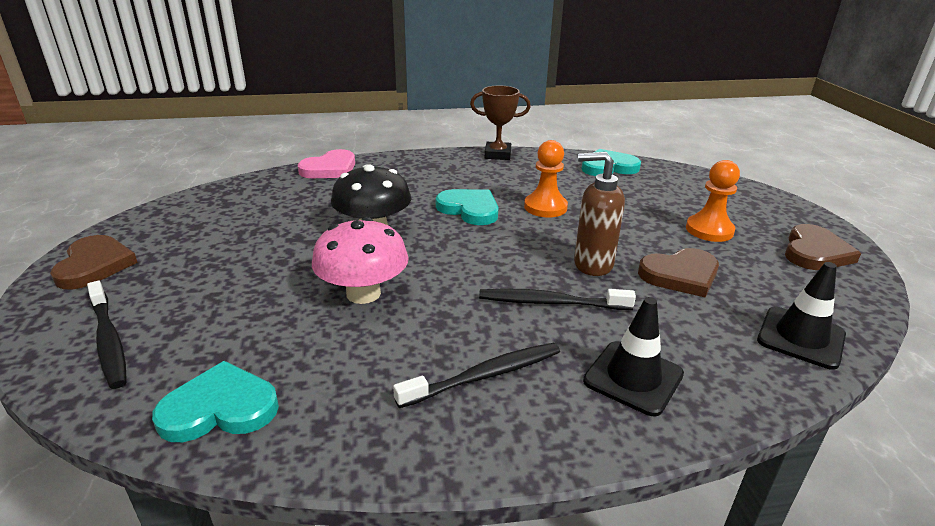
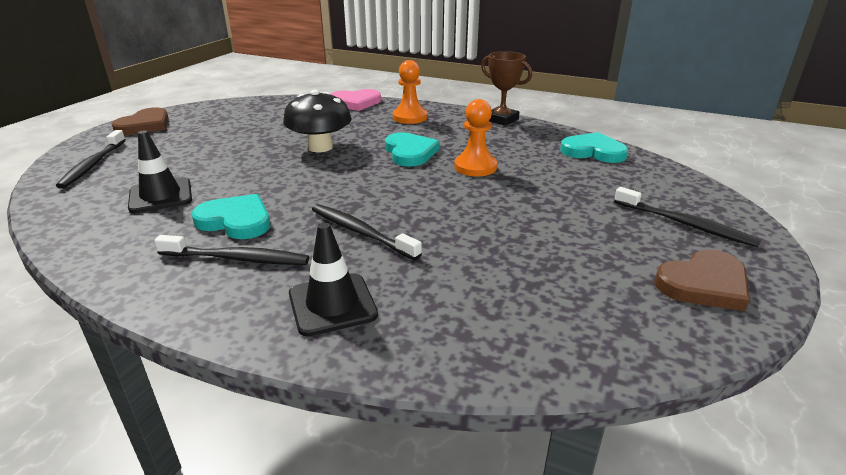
camera: 35 degrees right, 0 degrees up
turquoise heart [152,361,279,442] -> turquoise heart moved to [191,194,270,239]
pink mushroom [312,217,409,304] -> none
brown soap dispenser [574,152,625,276] -> none
brown heart [638,248,719,297] -> none
orange pawn [686,160,740,242] -> orange pawn moved to [393,60,427,124]
black traffic cone [757,262,846,370] -> black traffic cone moved to [128,131,192,213]
none -> black toothbrush [614,187,761,247]

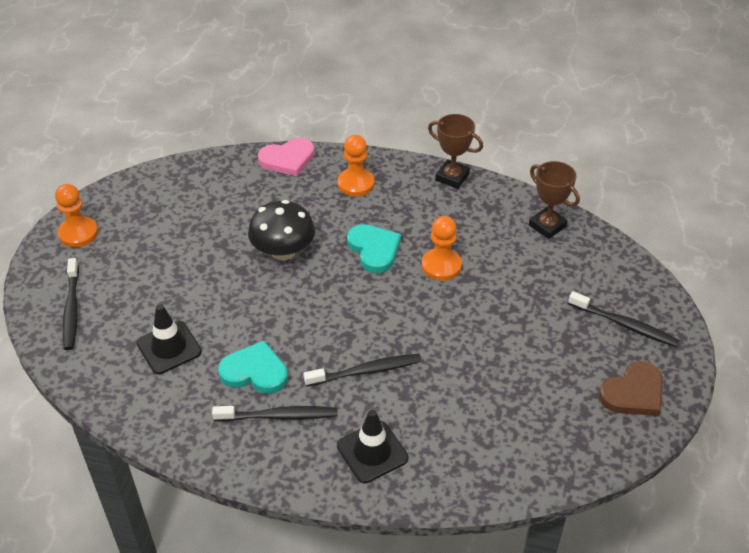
camera: 10 degrees left, 15 degrees up
brown heart [112,107,169,135] -> orange pawn [55,184,98,247]
black toothbrush [312,204,422,260] -> black toothbrush turned 135 degrees clockwise [304,354,422,387]
turquoise heart [560,132,628,163] -> brown trophy [529,161,580,239]

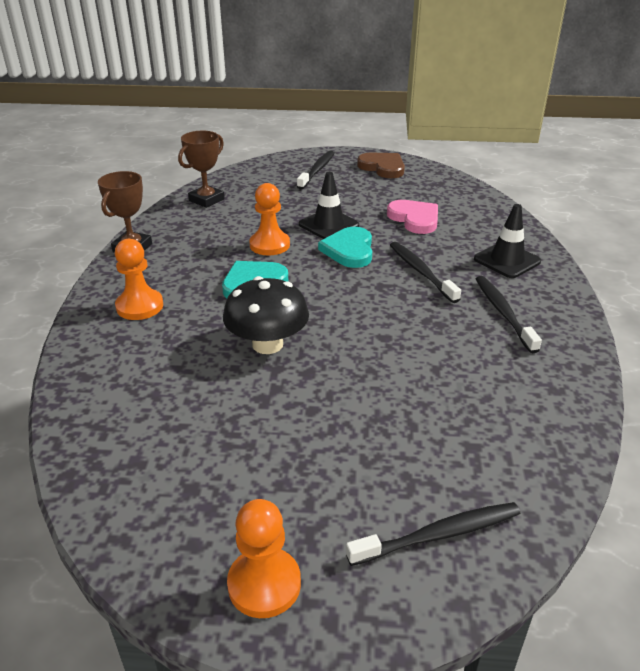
camera: 100 degrees left, 10 degrees down
black traffic cone [136,304,202,374] -> black traffic cone moved to [299,172,359,239]
turquoise heart [218,341,288,394] -> turquoise heart moved to [318,227,372,268]
pink heart [258,138,315,176] -> pink heart moved to [387,200,438,234]

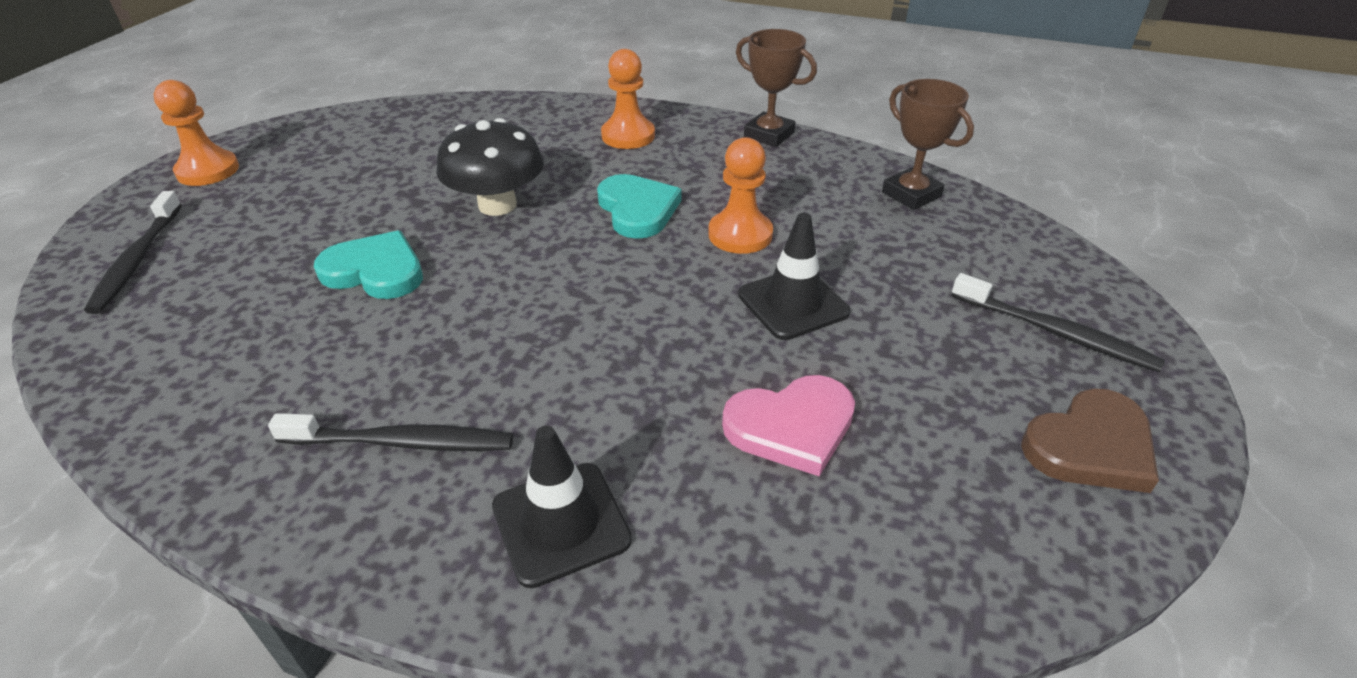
camera: 105 degrees right, 5 degrees up
turquoise heart [318,227,372,268] -> turquoise heart moved to [314,230,423,299]
black toothbrush [390,242,461,303] -> none

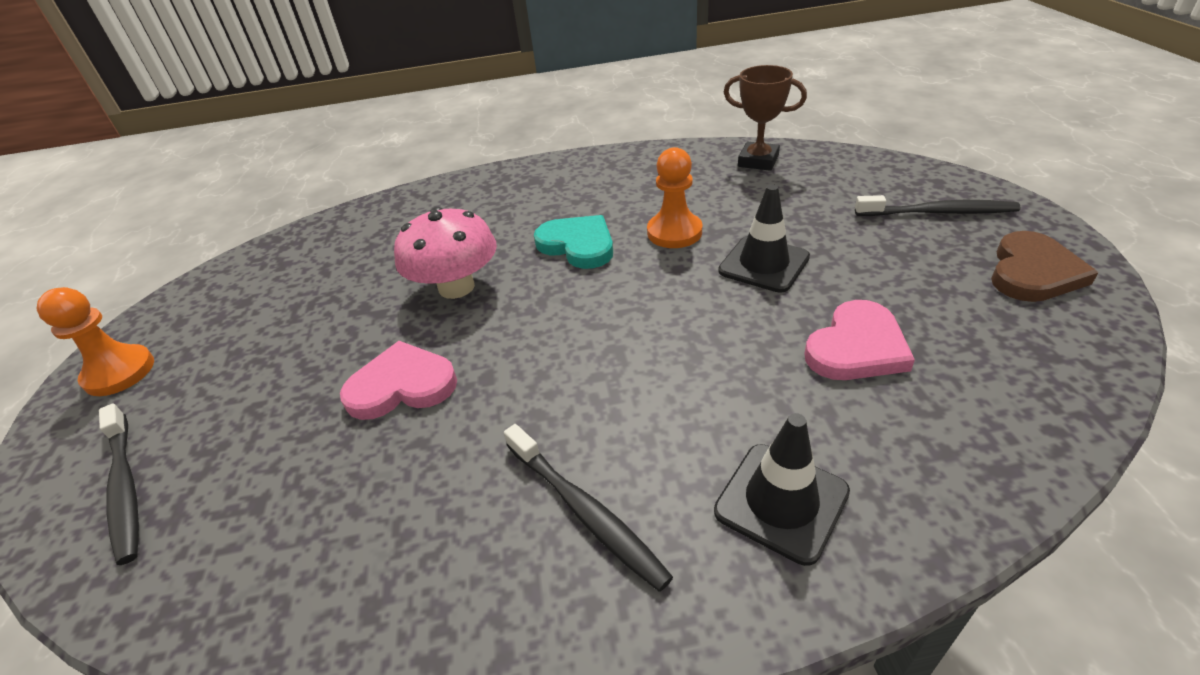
camera: 25 degrees left, 0 degrees up
black toothbrush [268,413,513,451] -> black toothbrush turned 75 degrees clockwise [504,424,673,592]
turquoise heart [314,230,423,299] -> pink heart [340,341,457,420]
black mushroom [436,118,544,216] -> pink mushroom [394,207,497,299]
orange pawn [601,49,655,149] -> none
brown trophy [736,29,817,147] -> none

